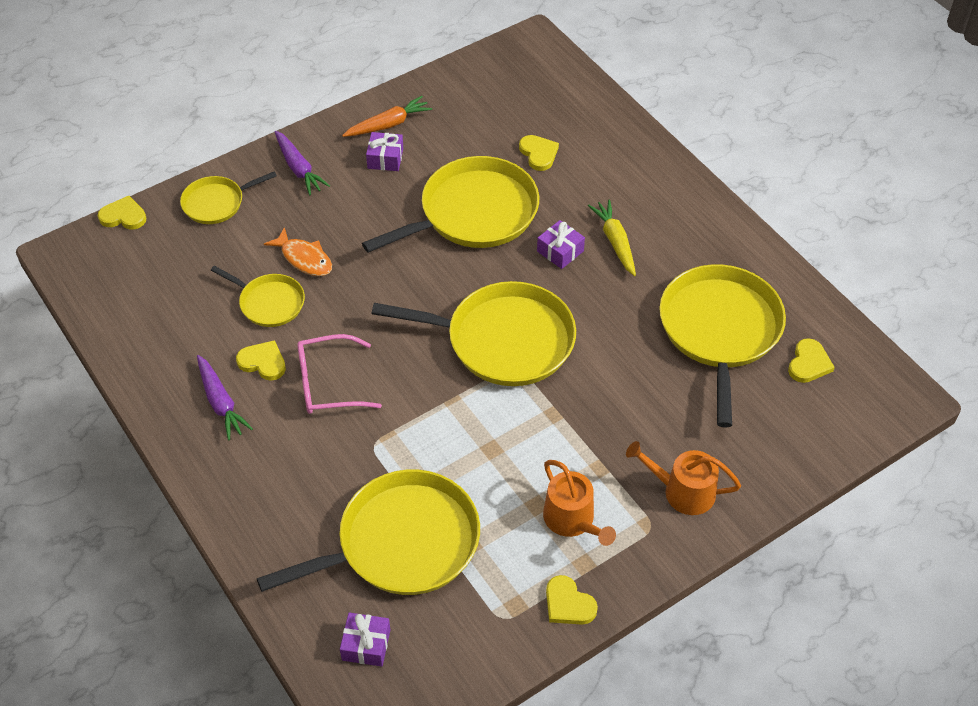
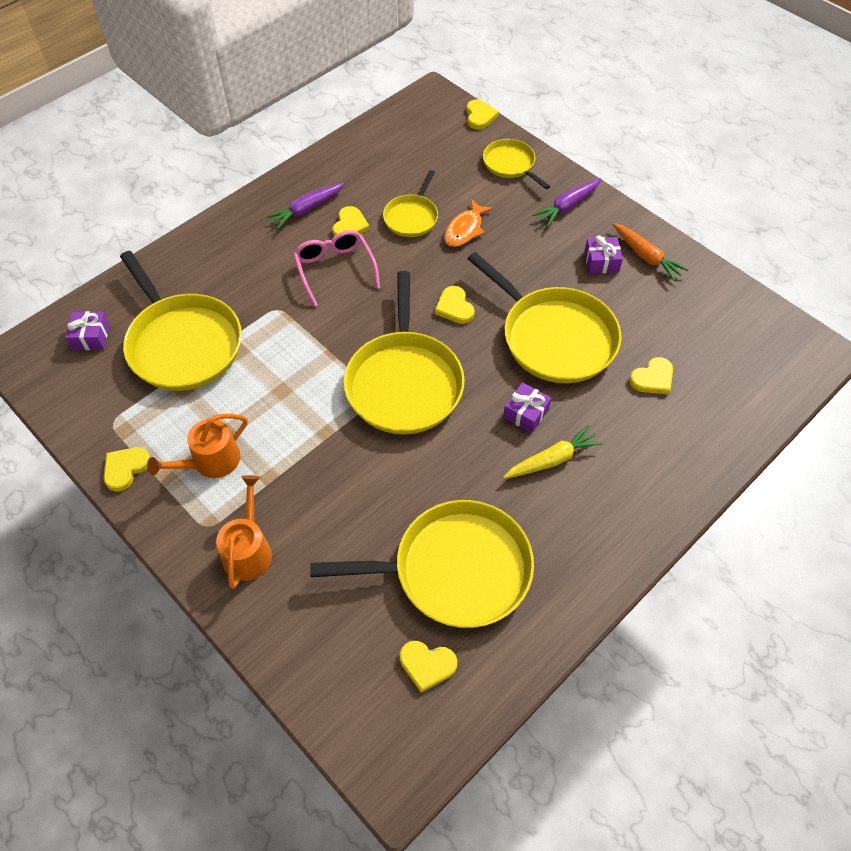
camera: 80 degrees right, 5 degrees up
none -> yellow heart [435,286,475,324]

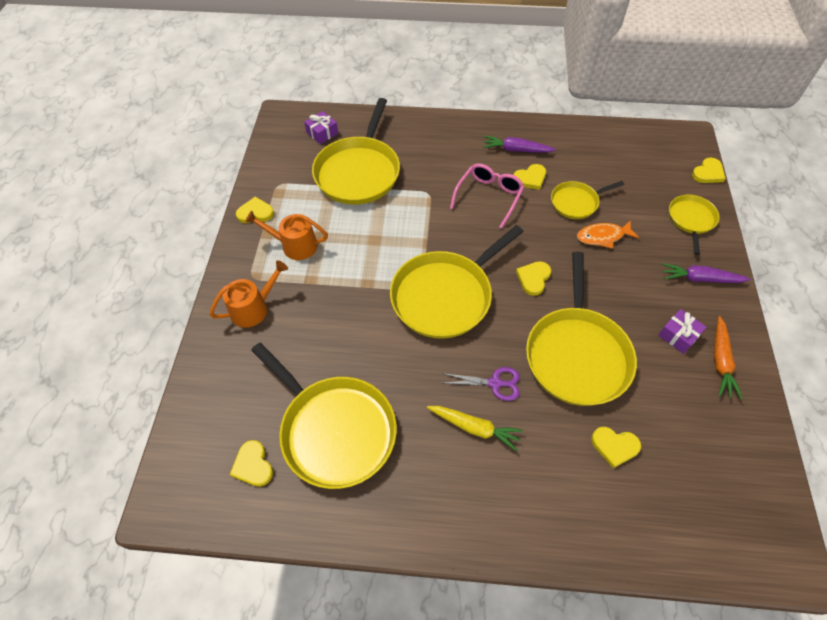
camera: 50 degrees right, 0 degrees up
purple gift [503,382,551,433] -> purple scissors [444,367,520,401]

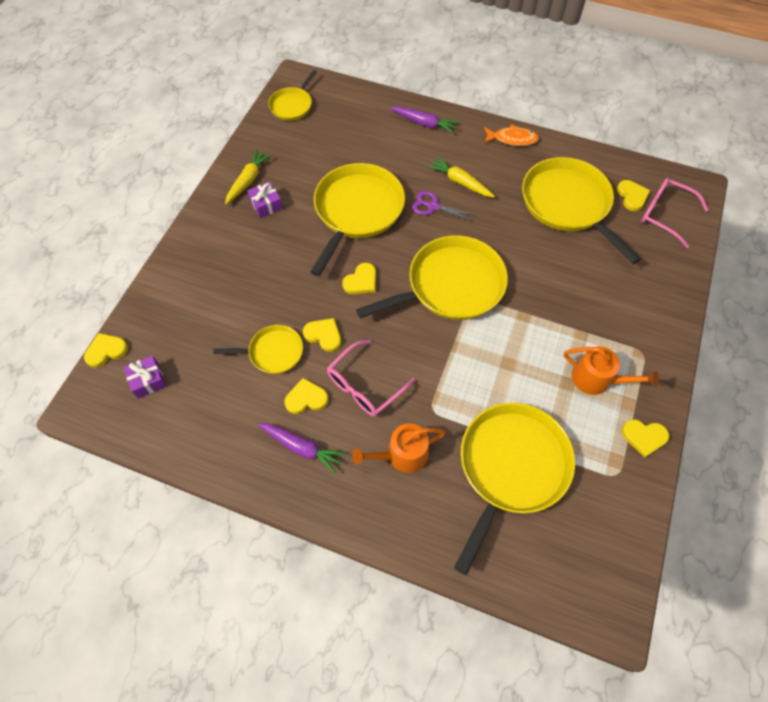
camera: 165 degrees left, 5 degrees up
orange watering can [210,260,288,328] -> orange watering can moved to [352,423,446,473]
purple gift [304,111,338,144] -> purple gift moved to [123,355,167,399]
orange fish [577,220,639,249] -> orange fish moved to [484,124,539,146]
yellow heart [591,427,641,468] -> yellow heart moved to [303,318,341,352]
purple carrot [662,263,751,283] -> purple carrot moved to [390,106,459,134]
yellow pan [669,195,720,255] -> yellow pan moved to [268,70,317,121]
orange carrot [714,316,743,399] -> yellow carrot [225,149,272,205]
none -> pink glasses [641,178,709,248]

